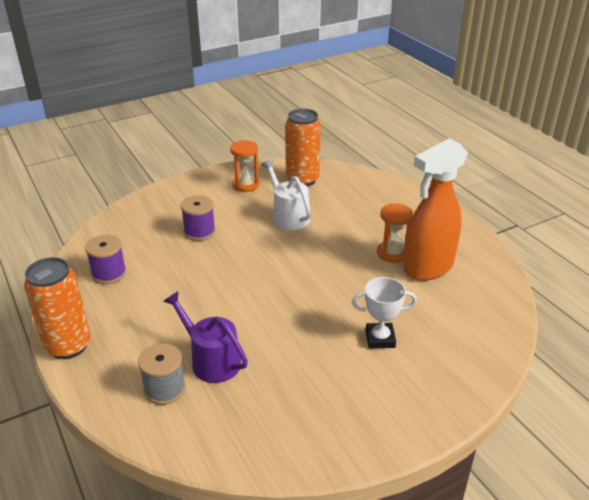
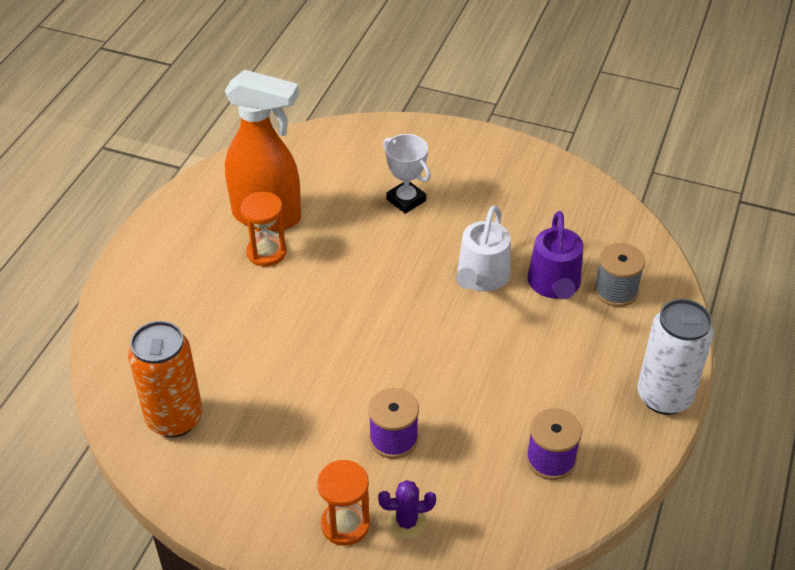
camera: 130 degrees left, 10 degrees up
orange can [24,257,91,359] -> white can [638,299,714,415]
orange hourglass [230,140,259,192] -> orange hourglass moved to [317,460,370,546]
white watering can [261,159,311,230] -> white watering can moved to [456,206,511,292]
none -> purple cactus [378,480,436,539]

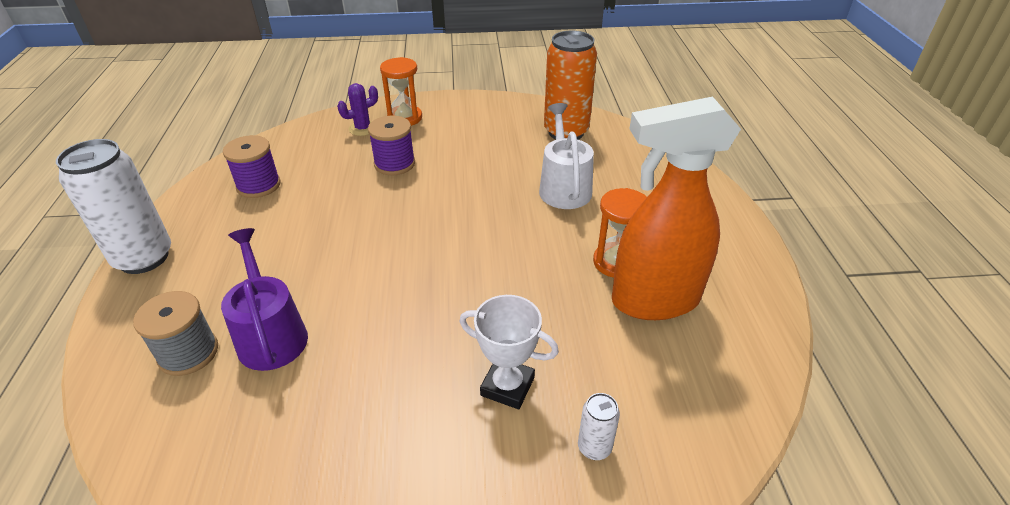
camera: 155 degrees right, 5 degrees down
white watering can [456,206,511,292] -> white watering can moved to [539,103,594,209]
none -> white can [578,393,620,460]

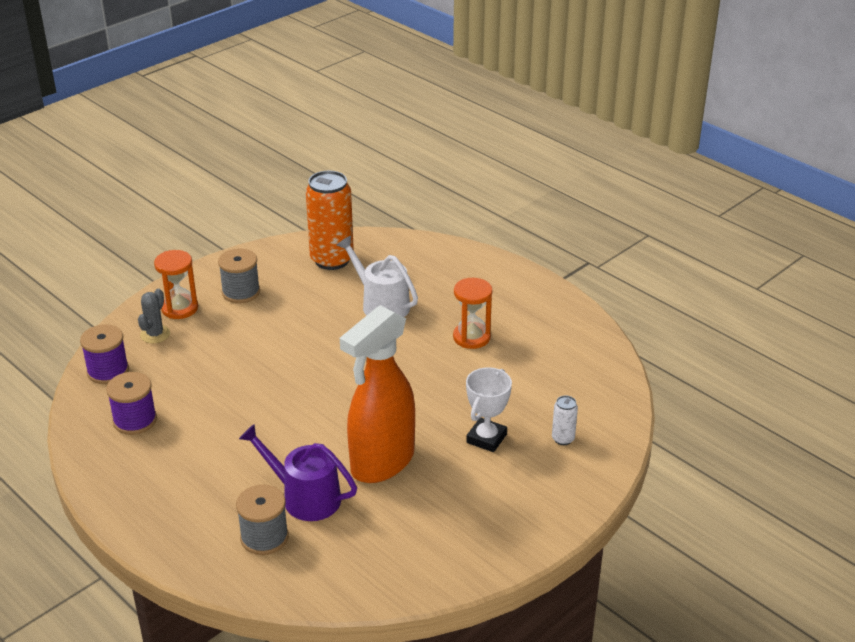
camera: 40 degrees left, 5 degrees down
white can [56,139,171,274] -> none
purple cactus [337,83,378,136] -> grey cactus [138,288,170,343]
purple spool [368,116,415,175] -> purple spool moved to [80,324,129,384]
white trophy [459,295,559,409] -> white trophy turned 45 degrees counterclockwise [466,367,512,452]
orange spray bottle [612,97,741,320] -> orange spray bottle moved to [340,305,415,483]
none -> grey spool [218,248,260,303]

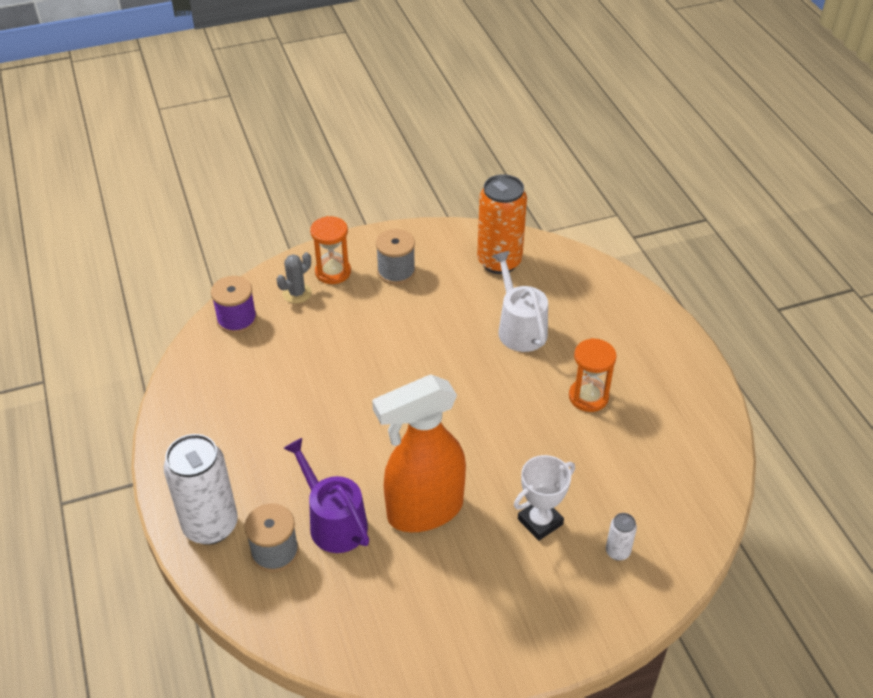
camera: 25 degrees right, 10 degrees up
purple spool [106,372,157,435] -> none
none -> white can [164,434,238,545]

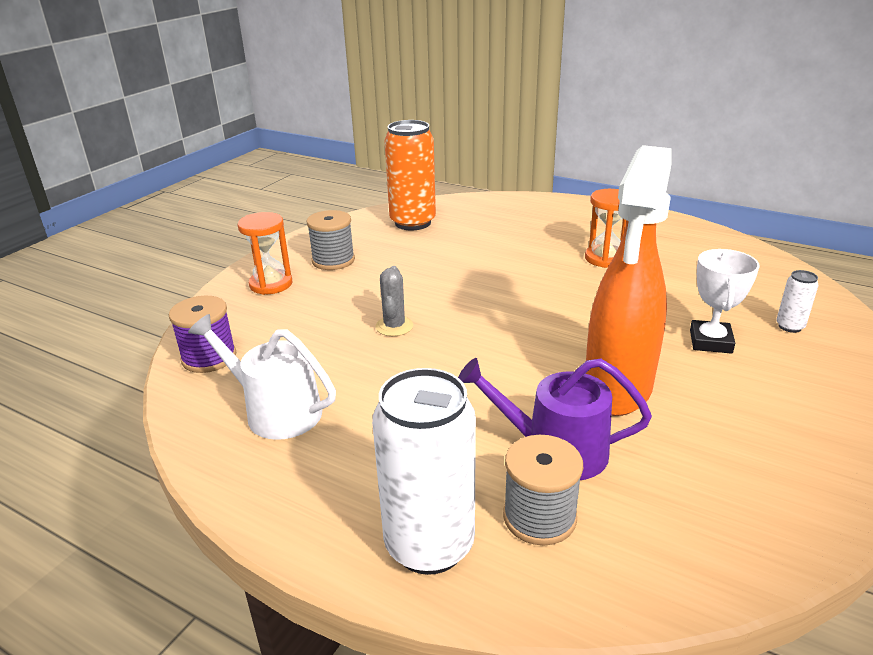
camera: 40 degrees left, 15 degrees down
grey cactus [277,252,312,304] -> grey cactus moved to [376,266,413,336]
white watering can [493,251,548,352] -> white watering can moved to [188,314,336,440]

